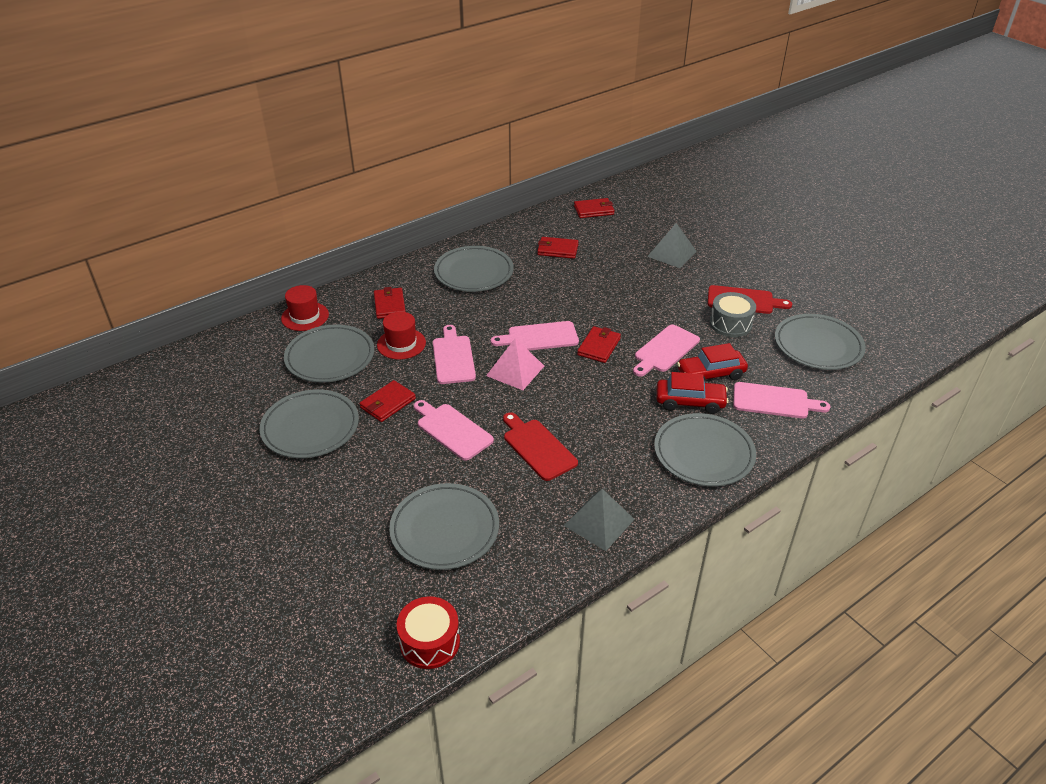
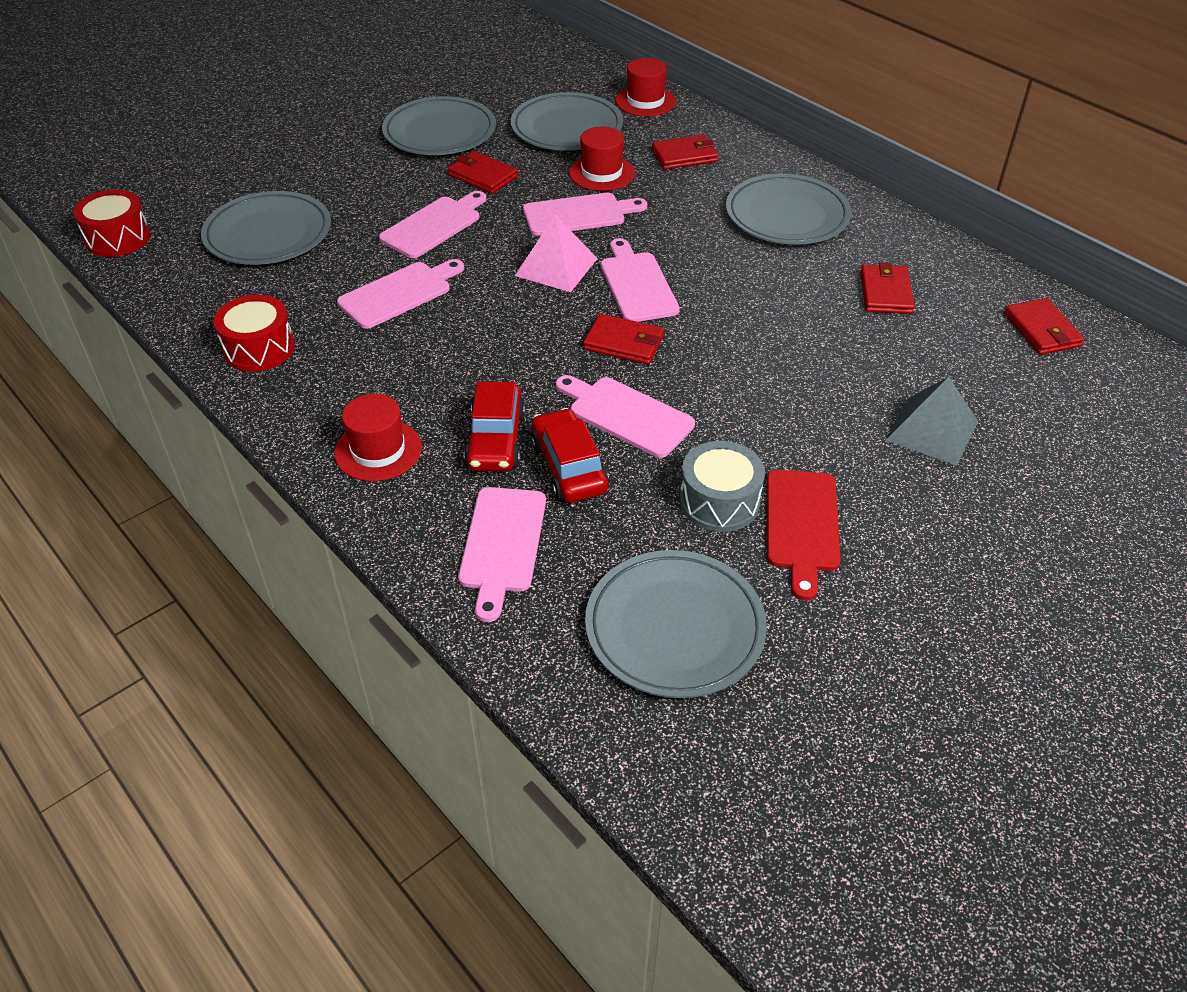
camera: 85 degrees right, 5 degrees up
red cutting board [503,412,578,481] -> pink cutting board [337,259,464,329]
grey pyramid [564,489,635,551] -> red drum [213,295,295,372]
grey plate [654,413,756,486] -> red hat [334,394,422,481]

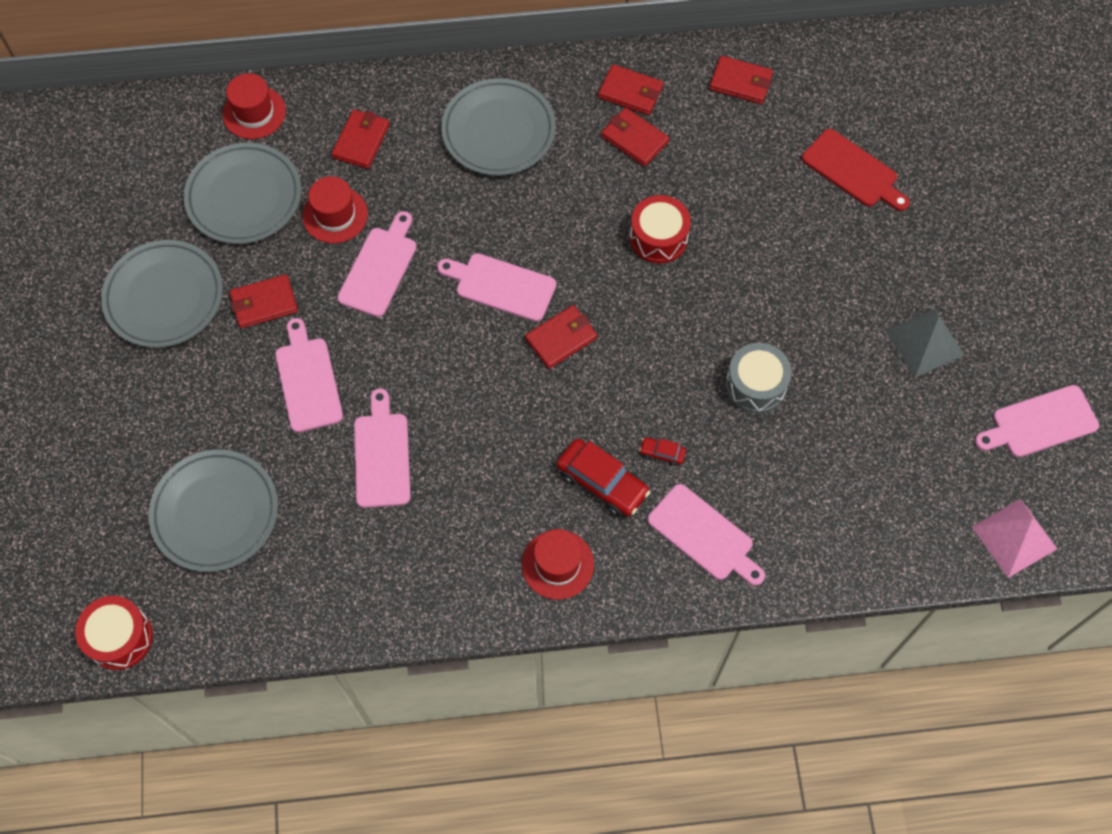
camera: 55 degrees left, 20 degrees up
red drum [213,295,295,372] -> red drum moved to [630,195,691,264]
pink pyramid [515,215,598,292] -> pink pyramid moved to [972,499,1057,578]
red car [531,408,609,503] -> red car [639,437,686,466], size x0.48
pink cutting board [556,375,695,458] -> pink cutting board moved to [975,385,1099,457]
grey plate [585,550,767,698] -> none
red cutting board [767,470,841,600] -> red cutting board moved to [802,129,910,211]
grey pyramid [886,377,978,466] -> grey pyramid moved to [885,309,965,378]
none -> red wallet [598,64,664,115]

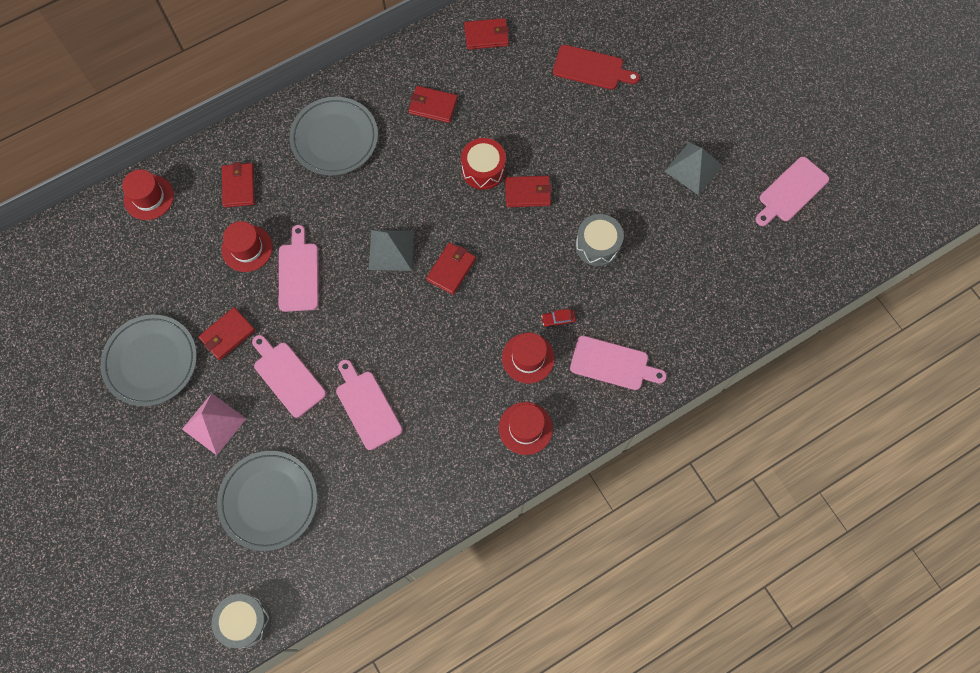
camera: 25 degrees left, 5 degrees up
red drum [75,596,153,670] -> grey drum [212,594,270,648]
grey plate [184,142,301,244] -> none
pink cutting board [437,253,556,322] -> grey pyramid [369,230,414,271]
red car [557,439,650,517] -> red hat [502,332,555,384]
red wallet [598,64,664,115] -> red wallet moved to [505,176,552,207]
pink pyramid [972,499,1057,578] -> pink pyramid moved to [182,393,246,455]

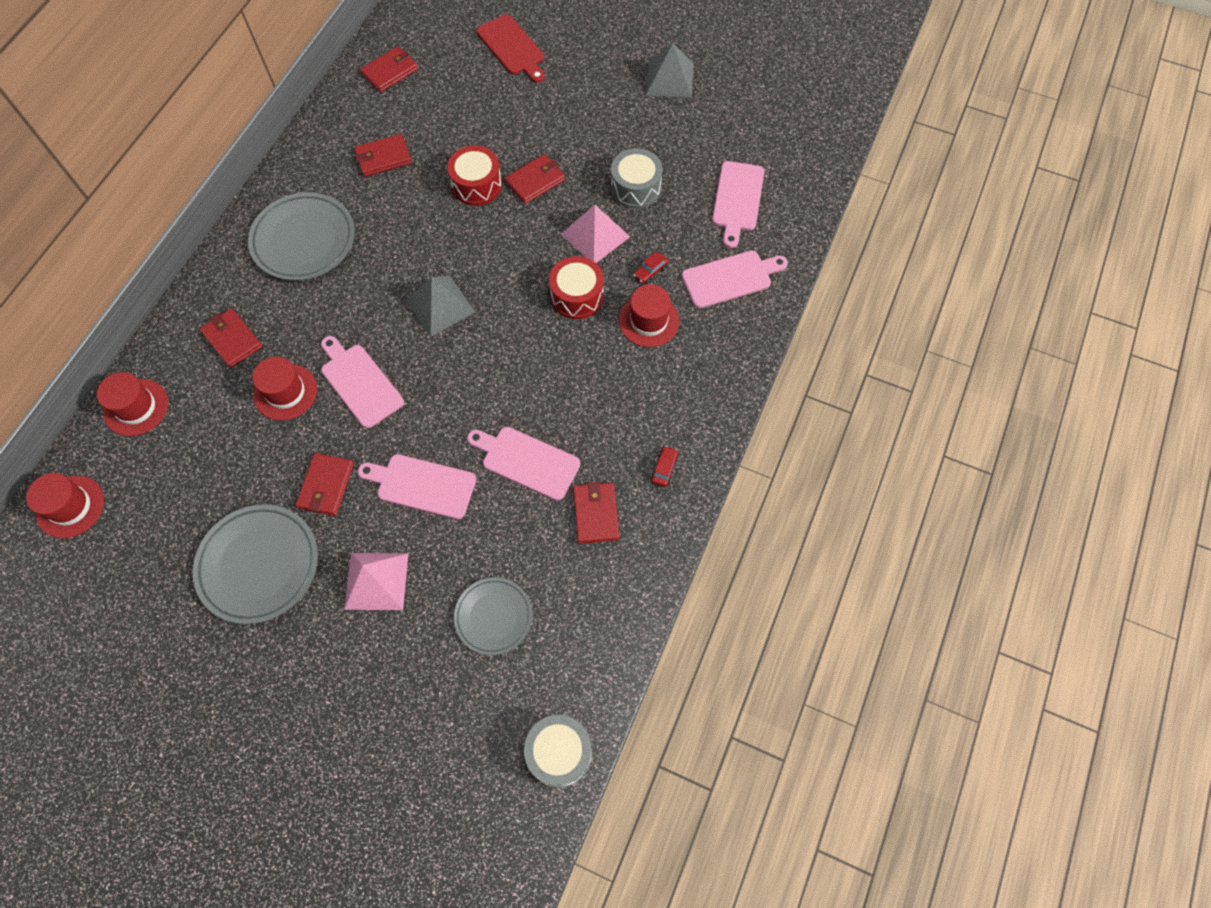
camera: 35 degrees left, 5 degrees down
grey plate [217,451,317,551] -> grey plate [454,577,532,655], size x0.62
red wallet [426,242,476,295] -> red wallet moved to [573,481,620,544]
red hat [499,402,553,455] -> red hat moved to [26,473,104,538]
red cutting board [553,45,640,90] -> red cutting board turned 75 degrees clockwise [476,14,545,83]
pink cutting board [755,157,829,226] -> pink cutting board moved to [712,161,764,248]
none -> red drum [549,256,604,319]
none -> pink pyramid [561,205,630,263]
none -> red car [651,446,679,487]

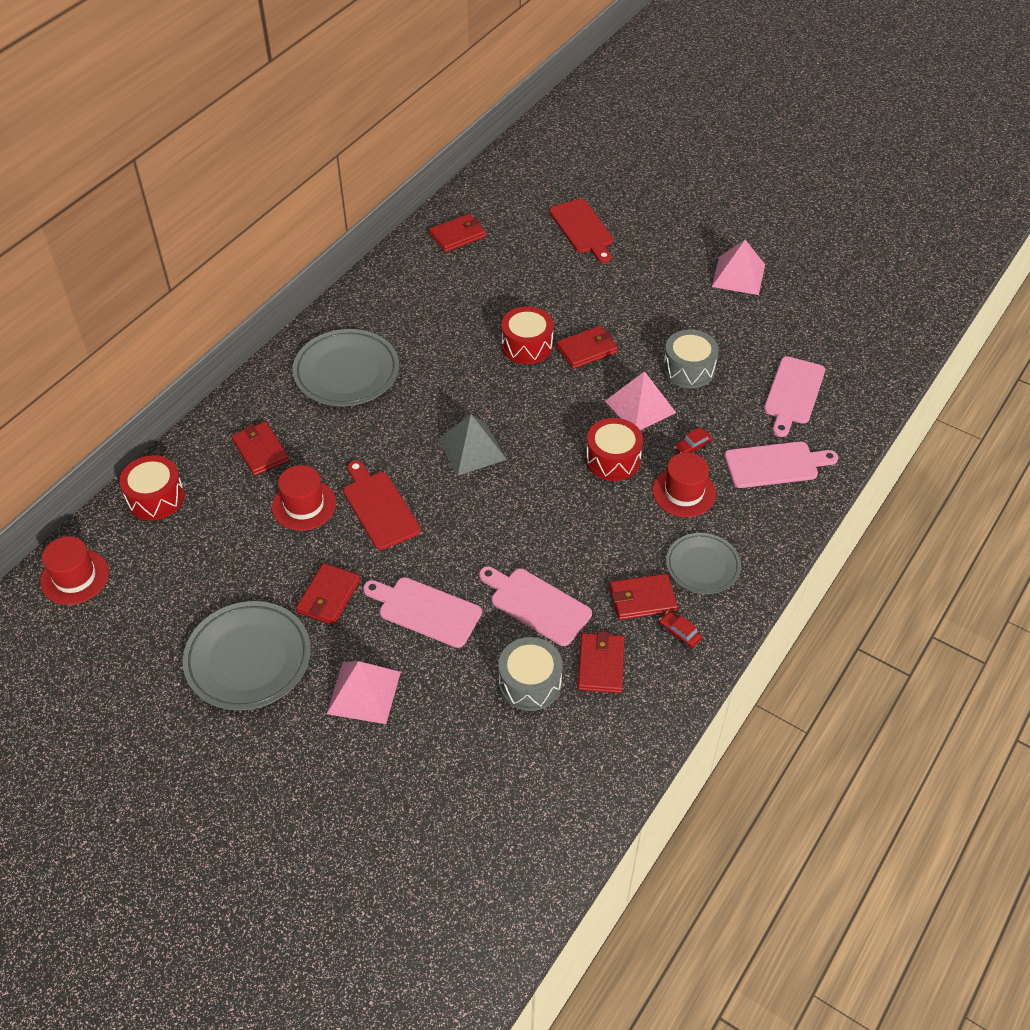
camera: 10 degrees right, 15 degrees down
red hat [97,372,168,436] -> red drum [119,455,185,520]
pink cutting board [321,336,404,428] -> red cutting board [343,460,421,550]
red wallet [354,134,412,177] -> red wallet moved to [610,574,678,620]
grey plate [454,577,532,655] -> grey plate moved to [666,533,741,594]
grey drum [524,715,592,788] -> grey drum moved to [498,637,563,711]
grey pyramid [646,43,694,98] -> pink pyramid [712,240,765,295]
red car [651,446,679,487] -> red car turned 75 degrees counterclockwise [659,611,702,648]

